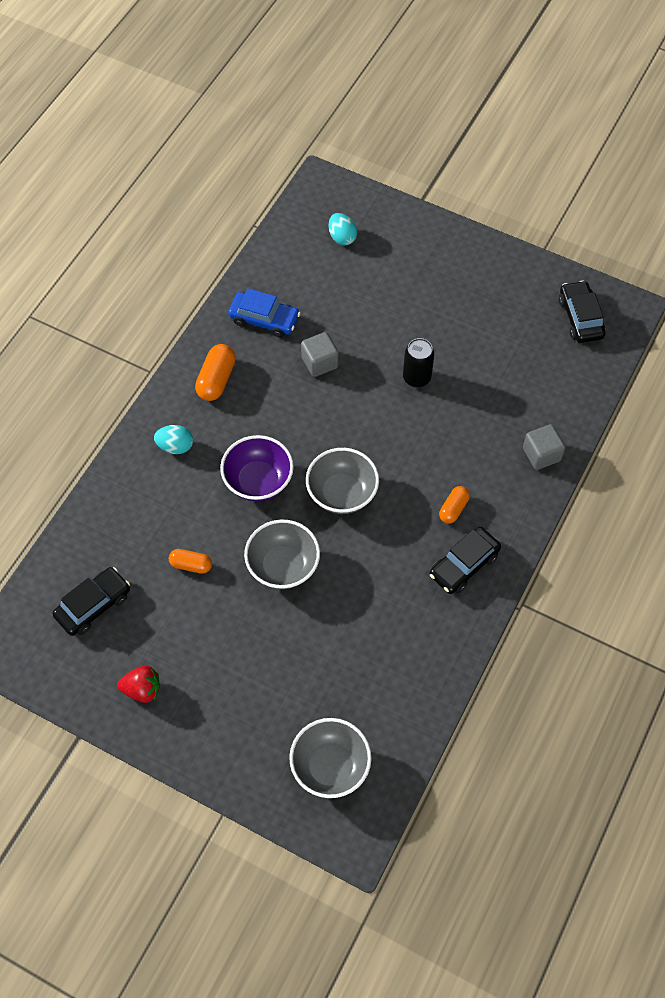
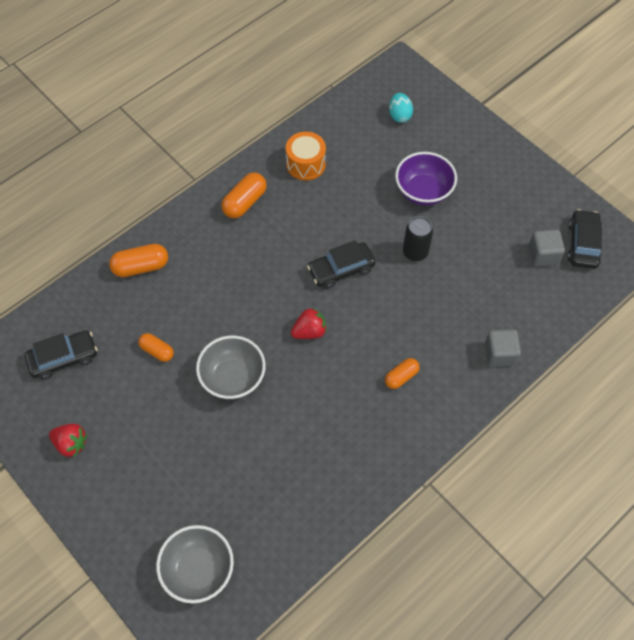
camera: 20 degrees right, 0 degrees up
turquoise egg [154,425,193,454] -> none
purple bowl [220,435,294,501] -> purple bowl moved to [395,152,457,206]
blue car [228,288,300,338] -> orange drum [286,132,326,181]
grey cube [301,332,339,377] -> grey cube moved to [529,229,565,266]
grey bowl [306,448,379,514] -> red strawberry [291,308,327,339]
black car [430,527,501,594] -> black car moved to [307,240,376,289]
none -> orange capsule [109,244,168,277]

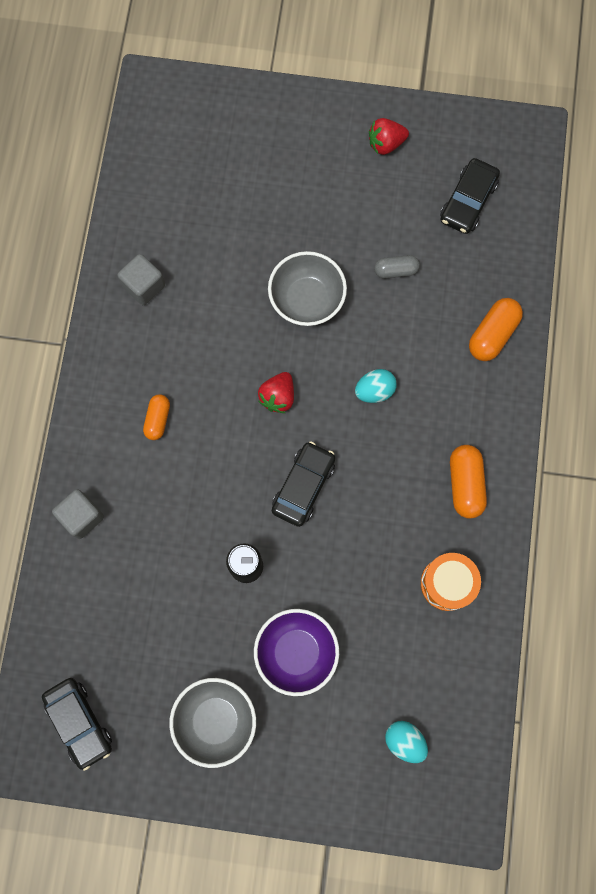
camera: 140 degrees right, 15 degrees up
orange capsule [138,333,174,362] -> grey capsule [374,255,420,279]
grey bowl [156,525,234,603] -> grey bowl moved to [169,678,256,768]
grey cube [529,229,565,266] -> grey cube moved to [117,254,165,305]
none -> turquoise egg [355,369,397,403]

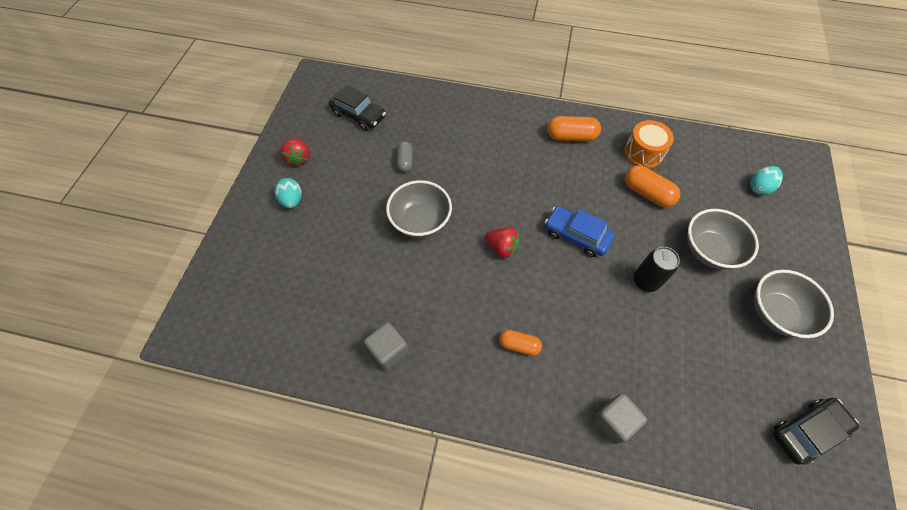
camera: 85 degrees left, 15 degrees down
purple bowl [254,609,339,696] -> grey bowl [687,209,759,269]
black car [272,441,335,527] -> blue car [545,206,614,257]
turquoise egg [355,369,397,403] -> turquoise egg moved to [274,178,302,208]
orange capsule [469,298,523,361] -> orange capsule moved to [625,165,681,207]

